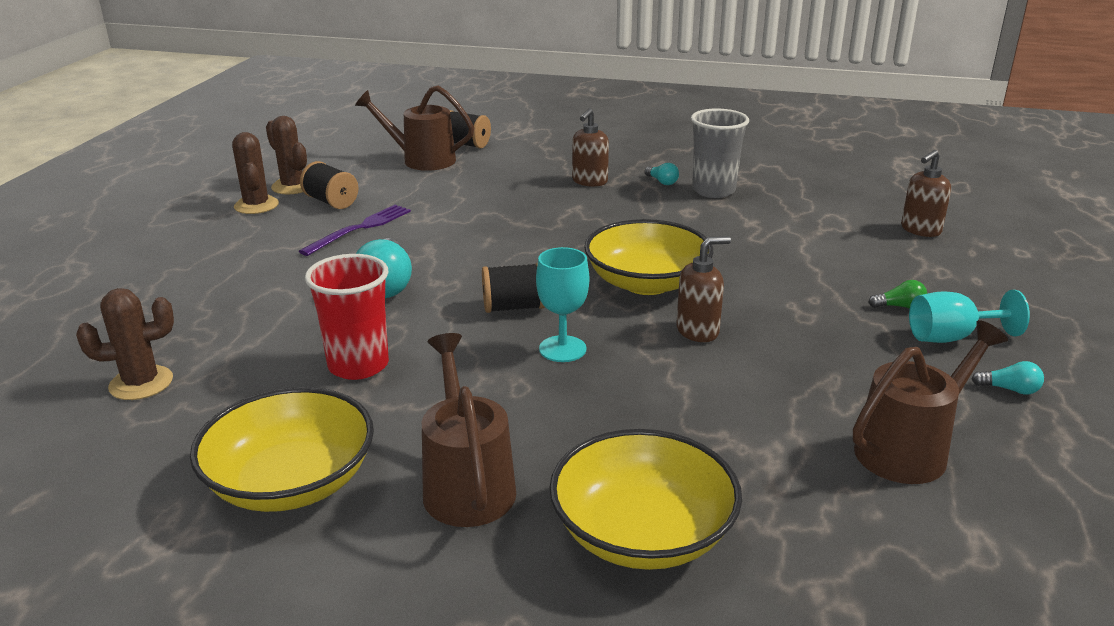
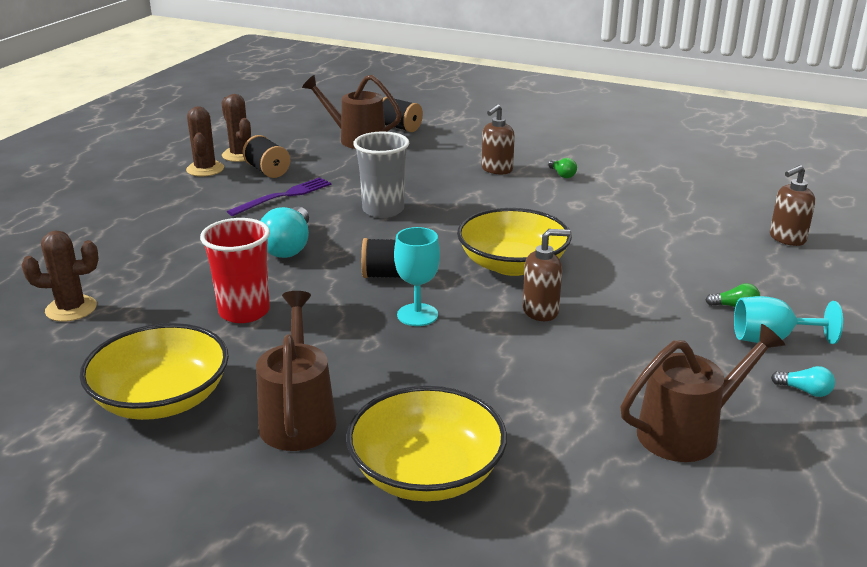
camera: 10 degrees right, 0 degrees up
turquoise light bulb [644,163,679,185] -> green light bulb [548,158,577,178]
grey cup [691,109,749,198] -> grey cup moved to [353,131,409,218]

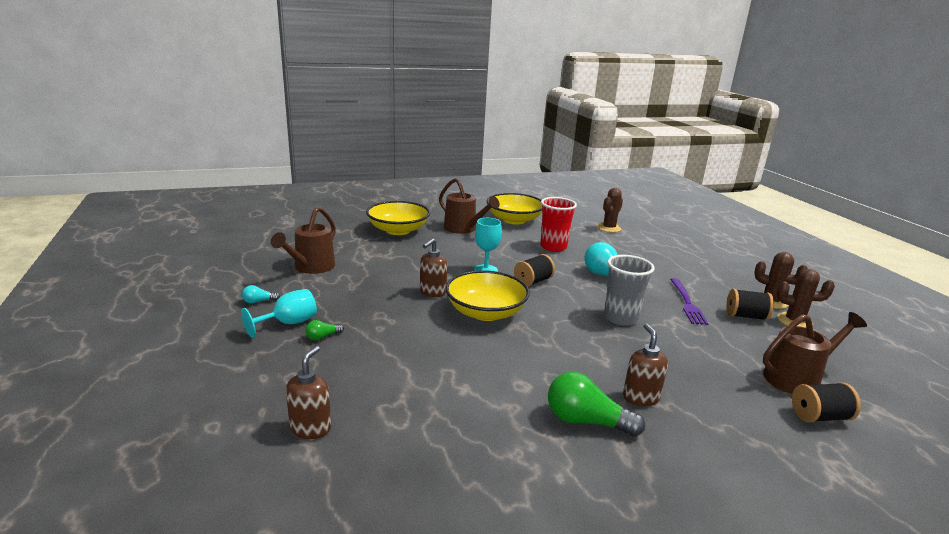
camera: 135 degrees right, 5 degrees down
green light bulb [548,158,577,178] -> green light bulb [548,372,645,437], size x2.09

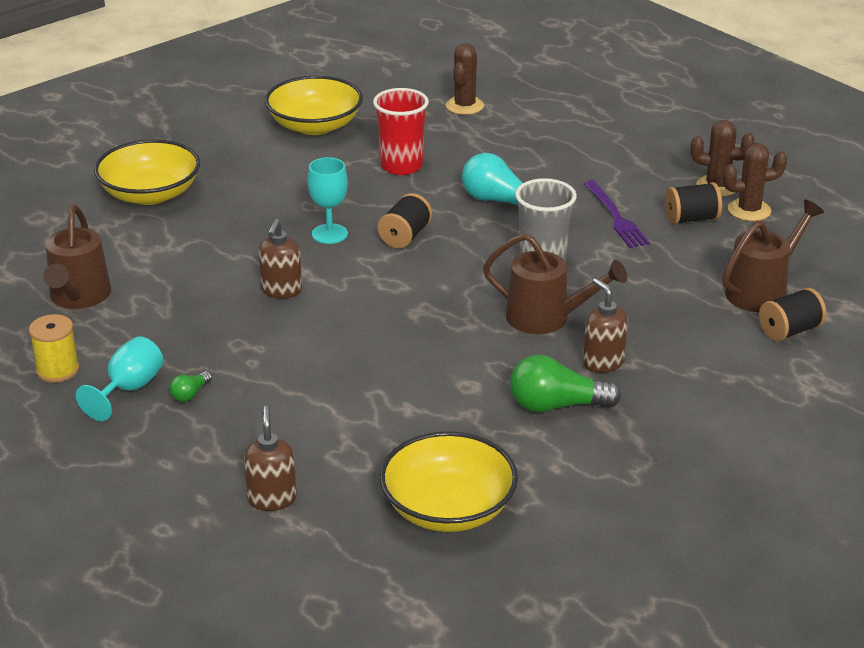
camera: 20 degrees left, 10 degrees up
turquoise light bulb [242,285,280,304] -> yellow spool [29,314,79,383]
brown watering can [439,178,500,234] -> brown watering can moved to [483,233,627,334]
yellow bowl [445,270,530,321] -> yellow bowl moved to [380,431,518,532]

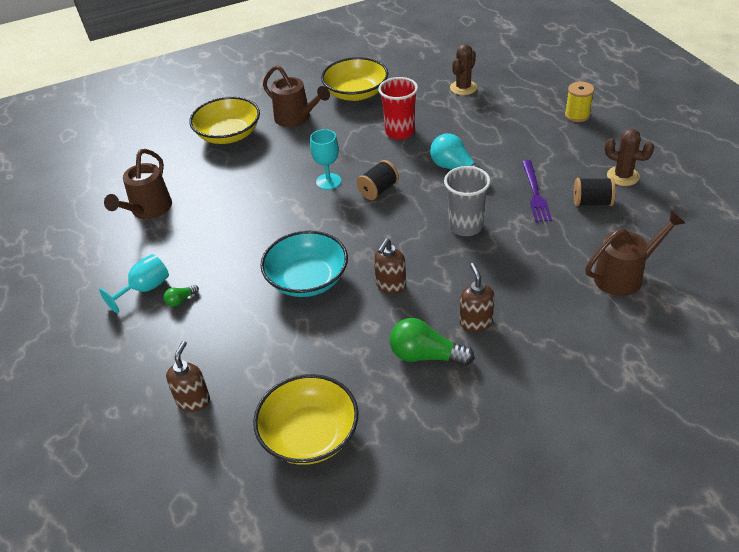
camera: 20 degrees right, 10 degrees up
yellow spool [29,314,79,383] -> yellow spool moved to [565,82,594,122]
brown soap dispenser [259,219,302,299] -> brown soap dispenser moved to [374,239,406,294]
brown watering can [483,233,627,334] -> brown watering can moved to [263,65,330,127]
brown cactus [723,143,787,221] -> none
black spool [759,288,827,341] -> none
none -> turquoise bowl [260,231,348,297]

